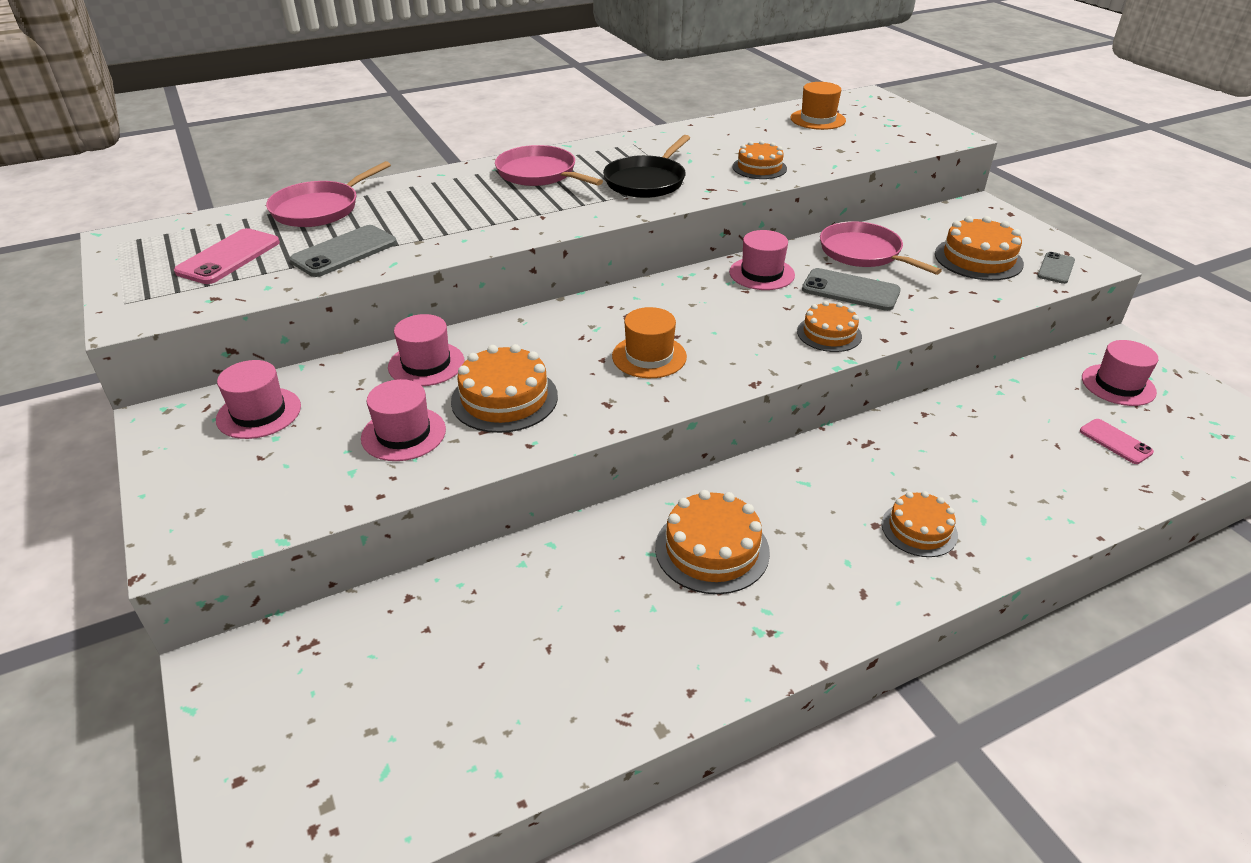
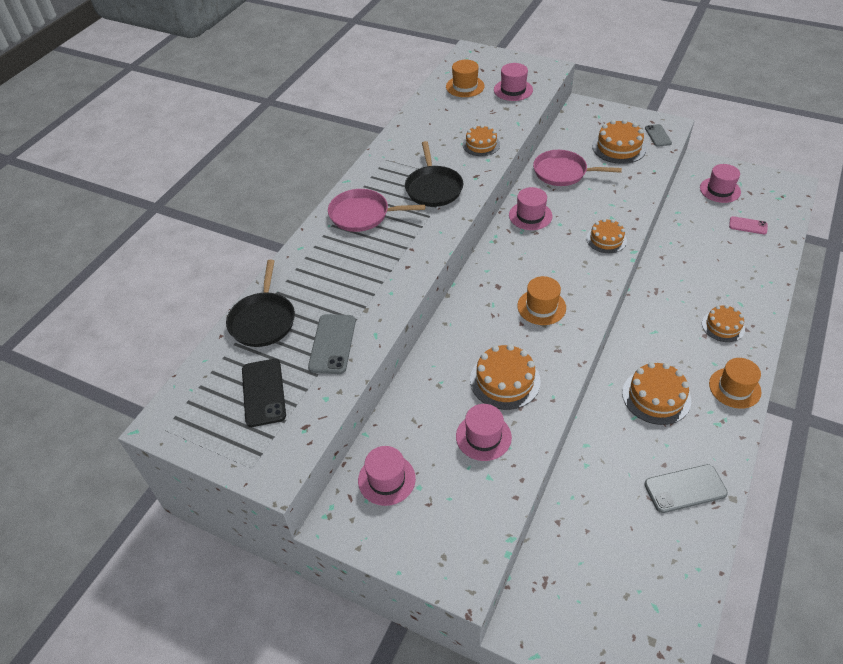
camera: 35 degrees left, 10 degrees up
pink phone [174,228,280,284] -> black phone [242,359,286,427]
pink pan [266,161,391,227] -> black pan [226,260,295,347]
pink hat [388,314,464,386] -> pink hat moved to [494,63,533,101]
grey phone [802,268,901,311] -> grey phone moved to [644,464,728,513]
none -> orange hat [709,358,761,409]

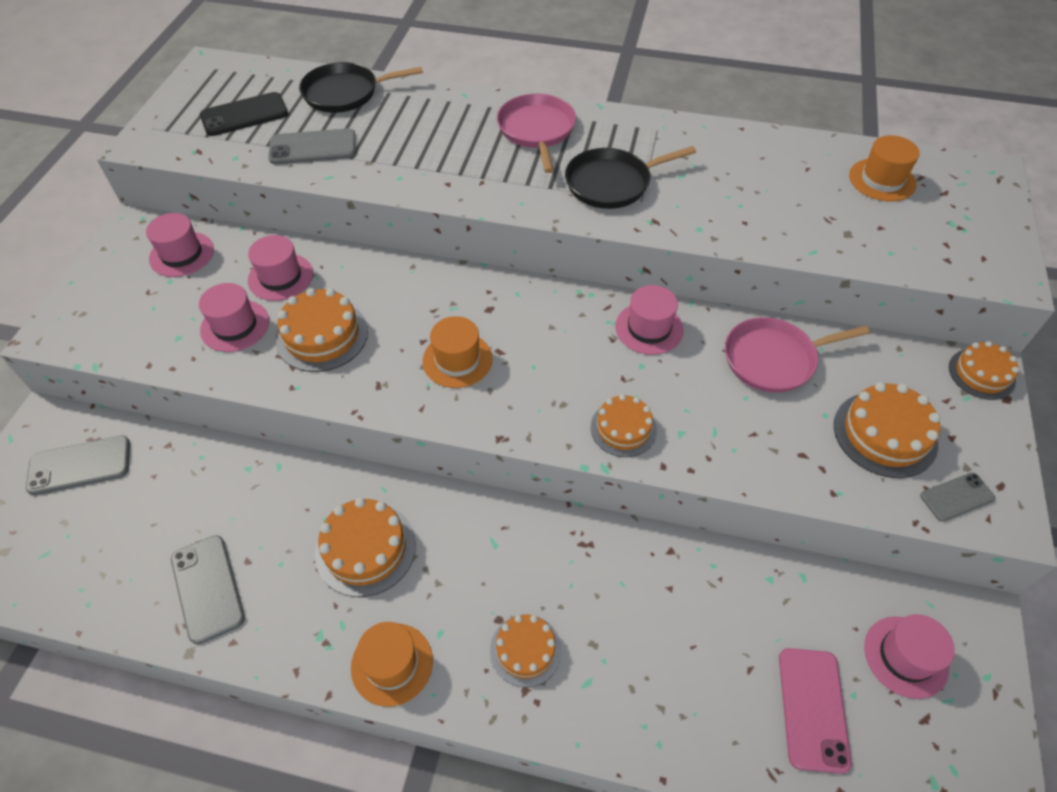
camera: 75 degrees right, 5 degrees up
orange cake [463,125,500,156] -> orange cake moved to [949,341,1019,400]
pink hat [494,63,533,101] -> pink hat moved to [248,235,313,301]
pink pan [533,150,622,186] -> pink pan turned 105 degrees counterclockwise [725,317,870,393]
pink phone [729,216,768,234] -> pink phone [779,648,852,774], size x1.58
none -> grey phone [26,436,130,495]

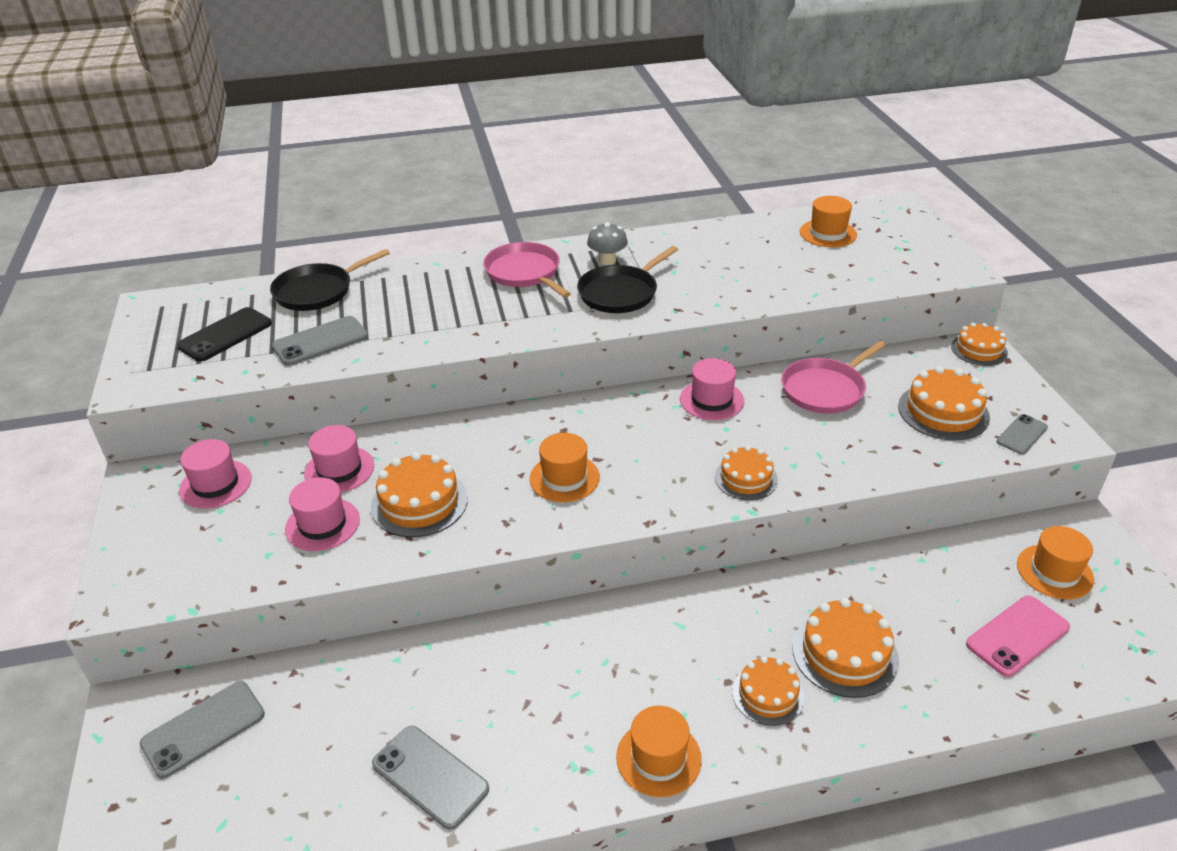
camera: 25 degrees left, 15 degrees down
orange cake [315,498,416,597] -> orange cake moved to [792,598,899,698]
pink phone [779,648,852,774] -> pink phone turned 75 degrees clockwise [966,596,1070,677]
pink hat [864,614,955,699] -> orange hat [1017,526,1094,599]
none -> grey mushroom [587,222,628,265]

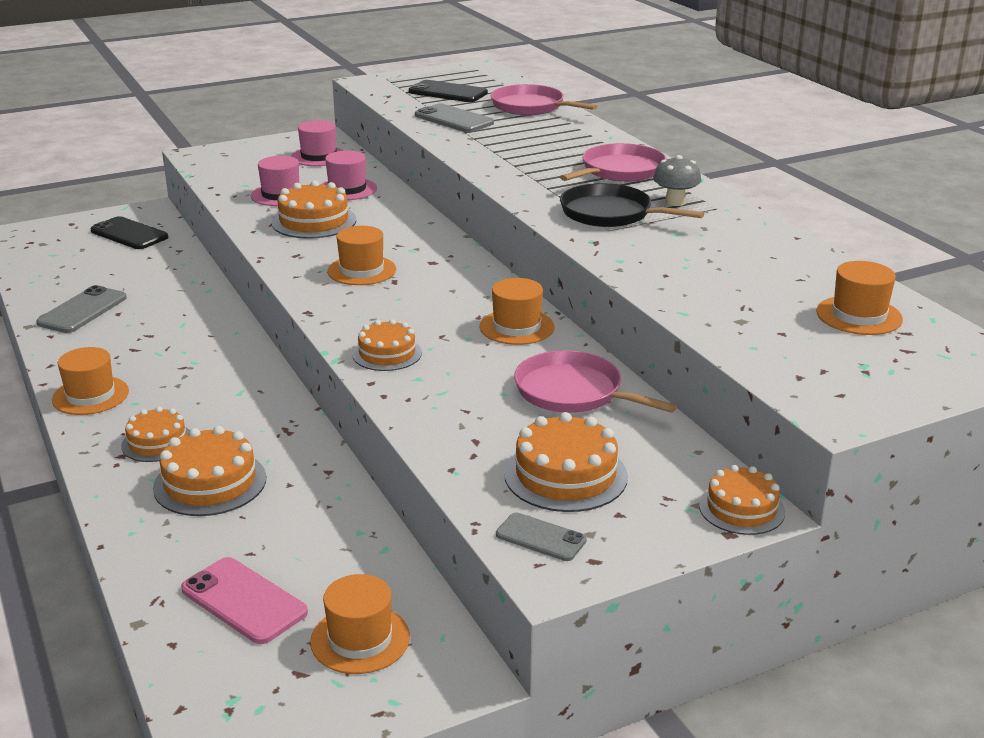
camera: 75 degrees right, 10 degrees down
grey phone [140,681,265,779] -> black phone [91,216,168,249]
black pan [270,249,390,311] -> pink pan [491,84,598,115]
pink hat [680,358,744,420] -> orange hat [480,278,555,345]

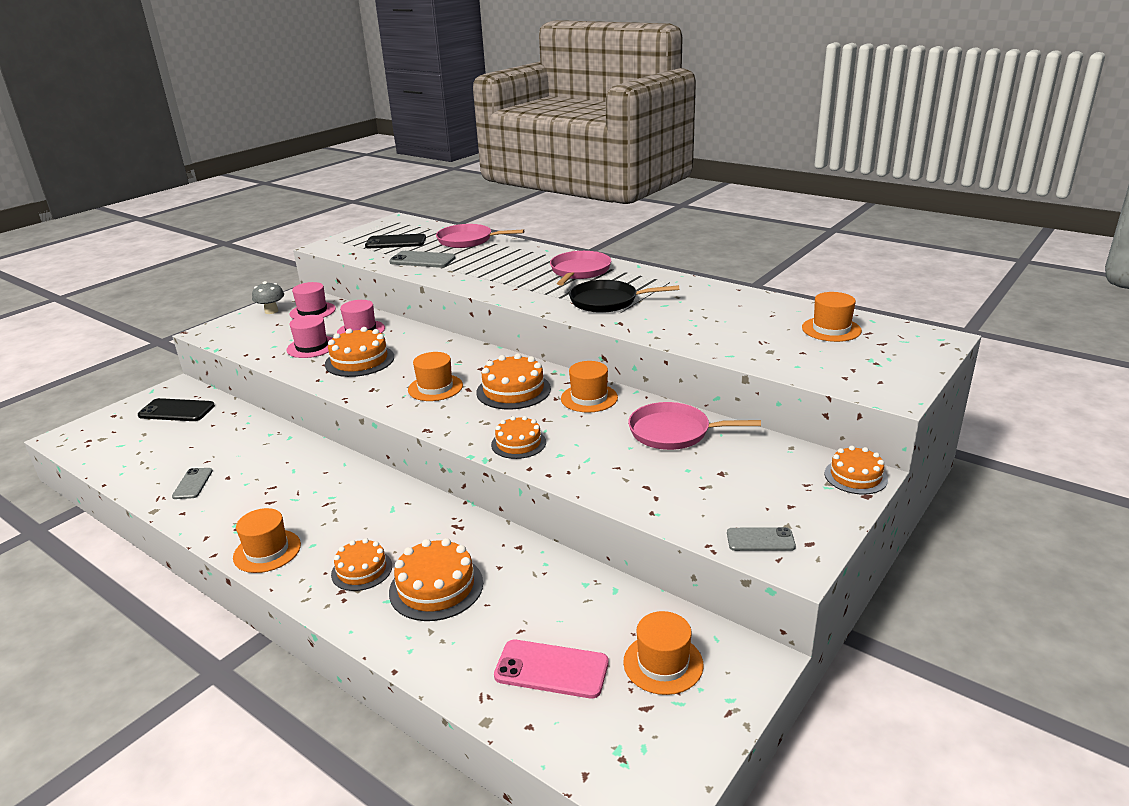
camera: 25 degrees left, 0 degrees up
grey phone [36,285,127,333] -> grey phone [172,468,213,499], size x0.63
orange cake [504,412,628,512] -> orange cake moved to [476,354,551,409]
grey mushroom [653,155,701,206] -> grey mushroom moved to [252,281,284,314]

